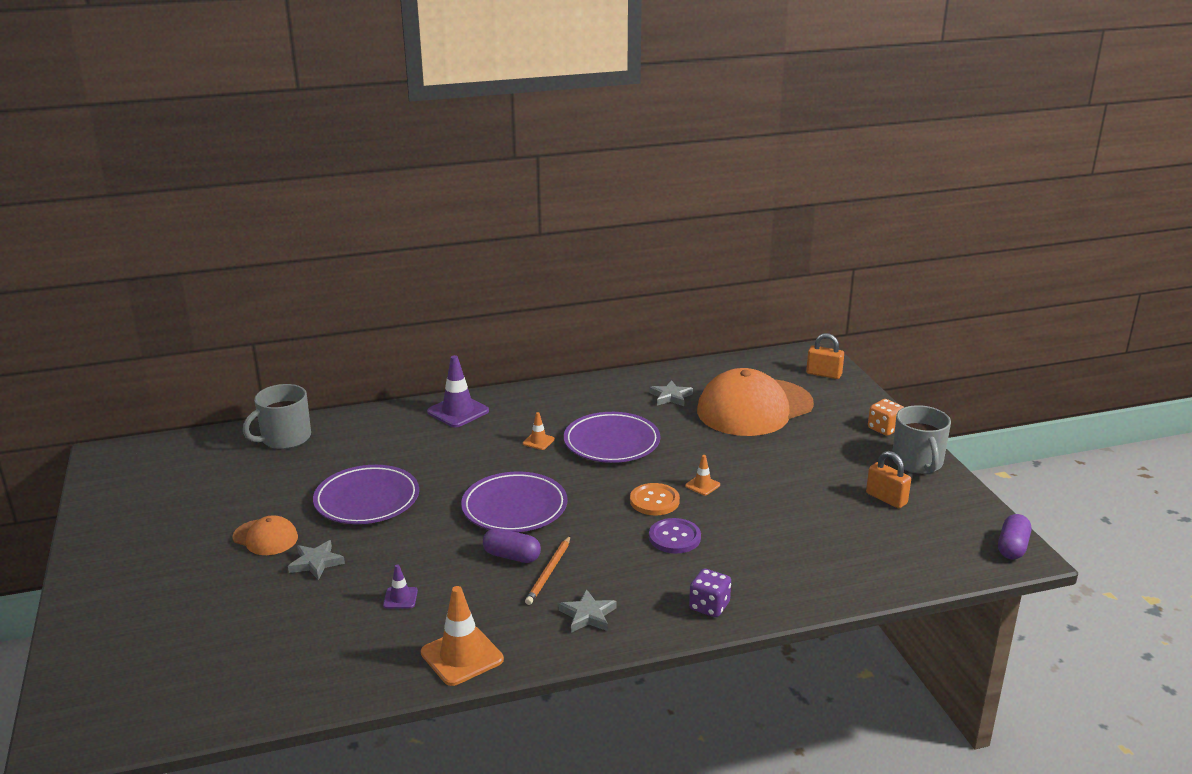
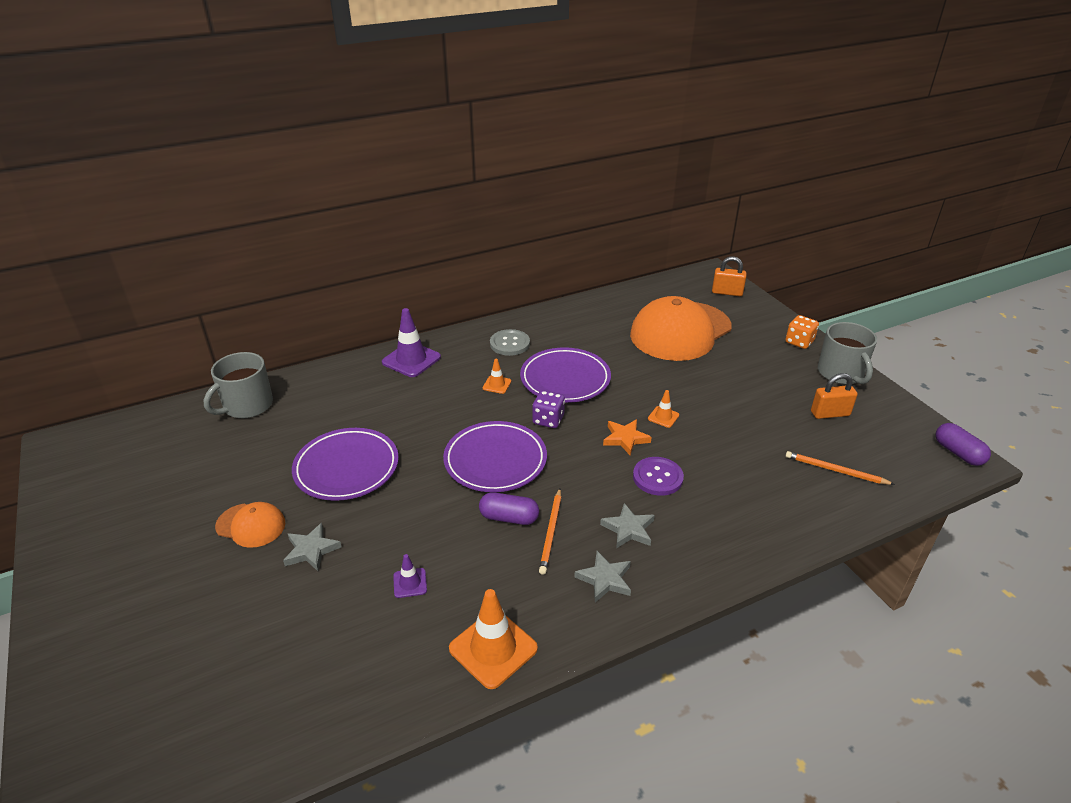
camera: 10 degrees left, 10 degrees up
orange button [630,483,680,515] -> orange star [603,419,652,455]
grey star [649,380,693,406] -> grey star moved to [600,503,655,548]
purple dice [689,569,731,617] -> purple dice moved to [532,390,565,428]
orange padlock [866,451,911,508] -> orange padlock turned 45 degrees counterclockwise [811,373,858,419]
purple capsule [998,514,1031,559] -> purple capsule turned 45 degrees counterclockwise [935,423,991,466]
none -> grey button [490,329,530,356]
none -> orange pencil [786,451,895,485]

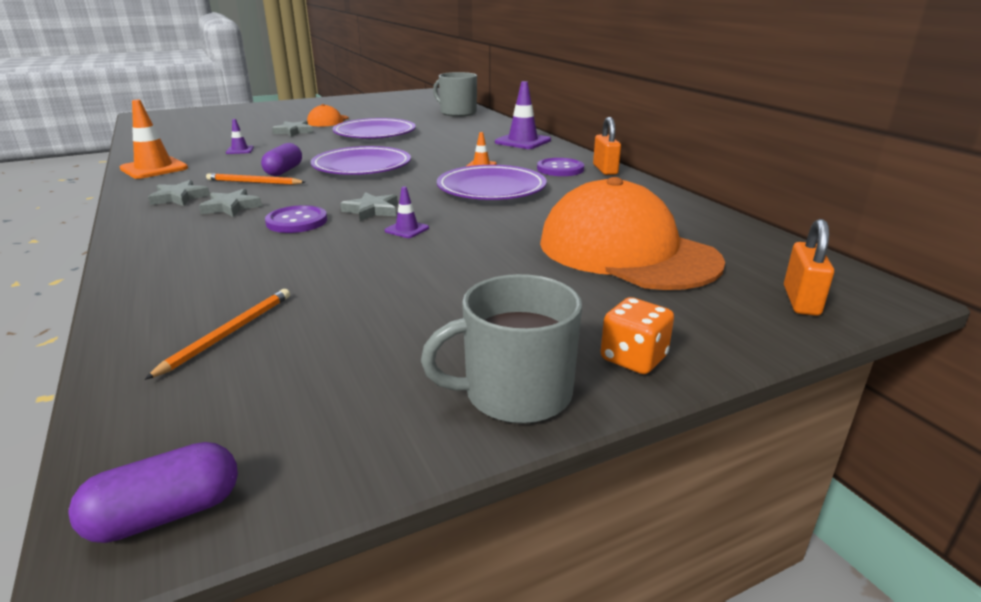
camera: 90 degrees right, 10 degrees down
grey button [490,329,530,356] -> purple button [537,158,584,176]
purple dice [532,390,565,428] -> none
orange star [603,419,652,455] -> grey star [340,192,398,221]
orange traffic cone [648,390,679,428] -> purple traffic cone [385,186,429,238]
orange padlock [811,373,858,419] -> orange padlock moved to [593,117,621,175]

